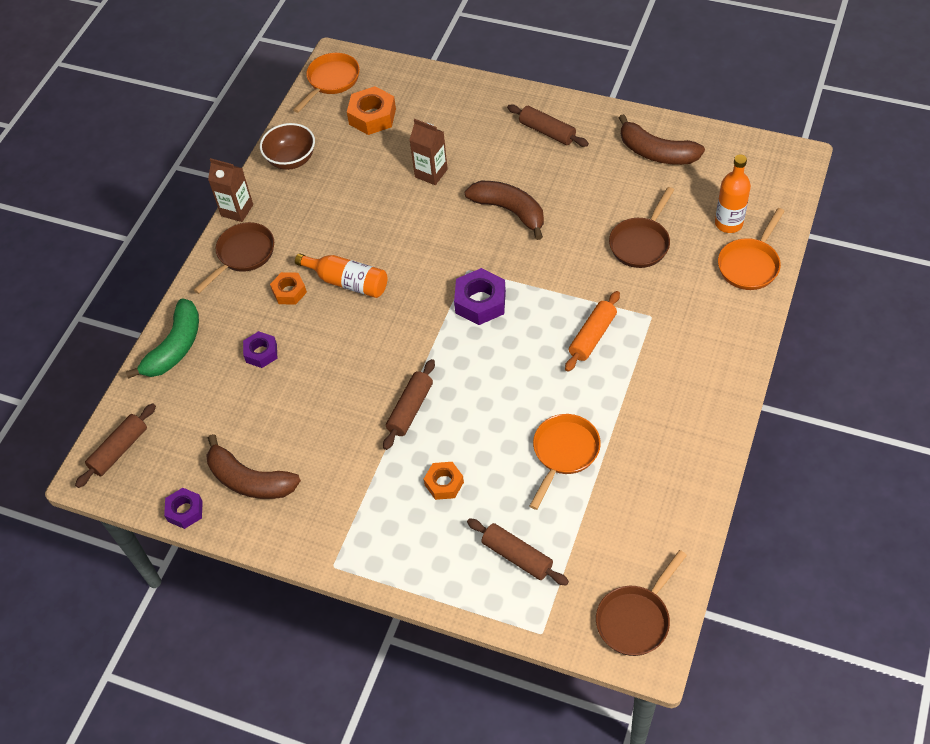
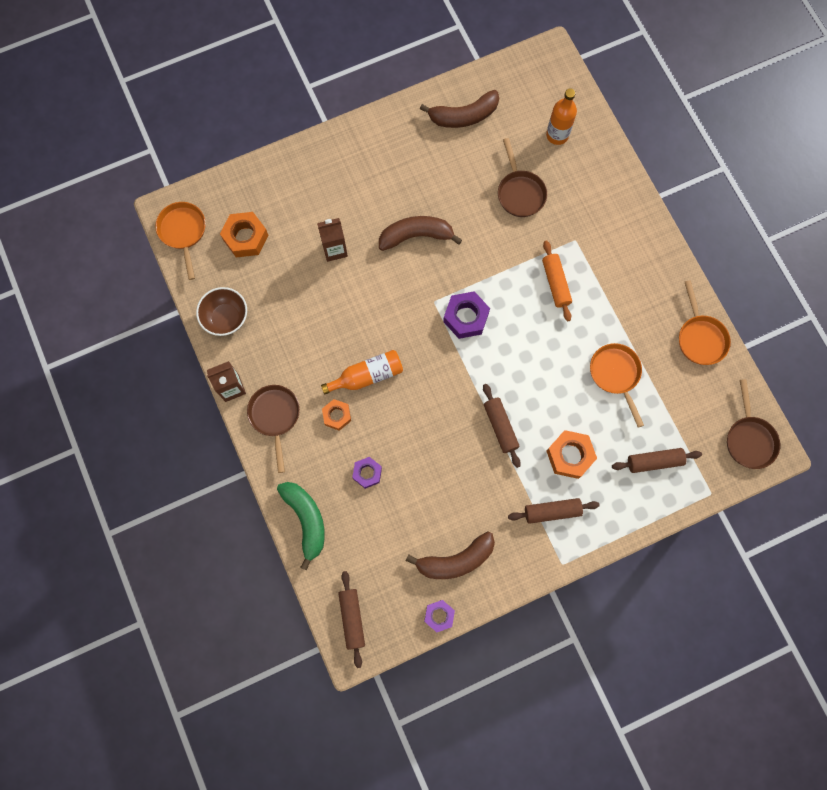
camera: 50 degrees left, 20 degrees up
orange nut [424,462,464,500] -> orange nut [547,430,597,479], size x1.57
brown rolling pin [507,104,589,147] -> brown rolling pin moved to [508,498,600,524]
orange pan [718,208,785,290] -> orange pan moved to [679,280,731,365]

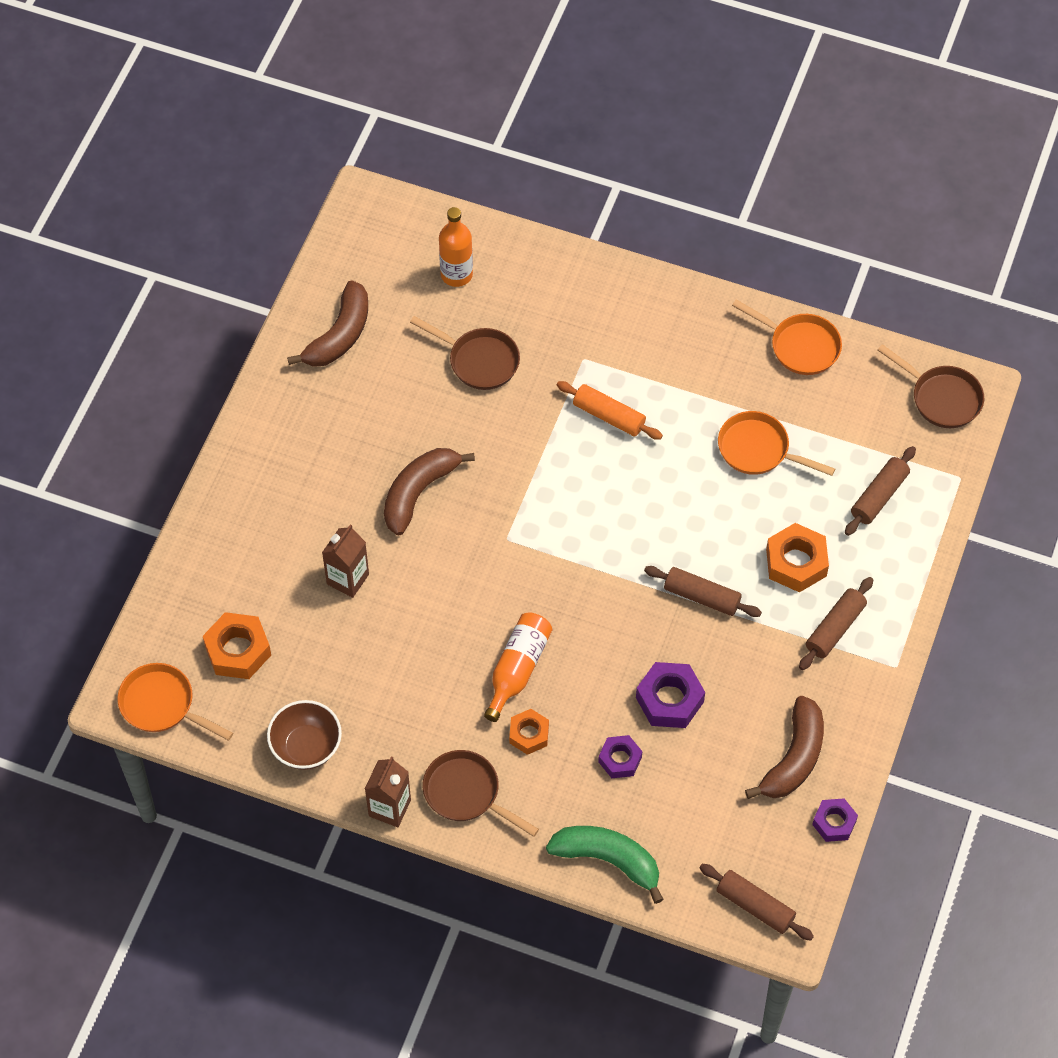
camera: 45 degrees left, 15 degrees down
purple nut [443,291,490,339] -> purple nut moved to [636,662,705,728]

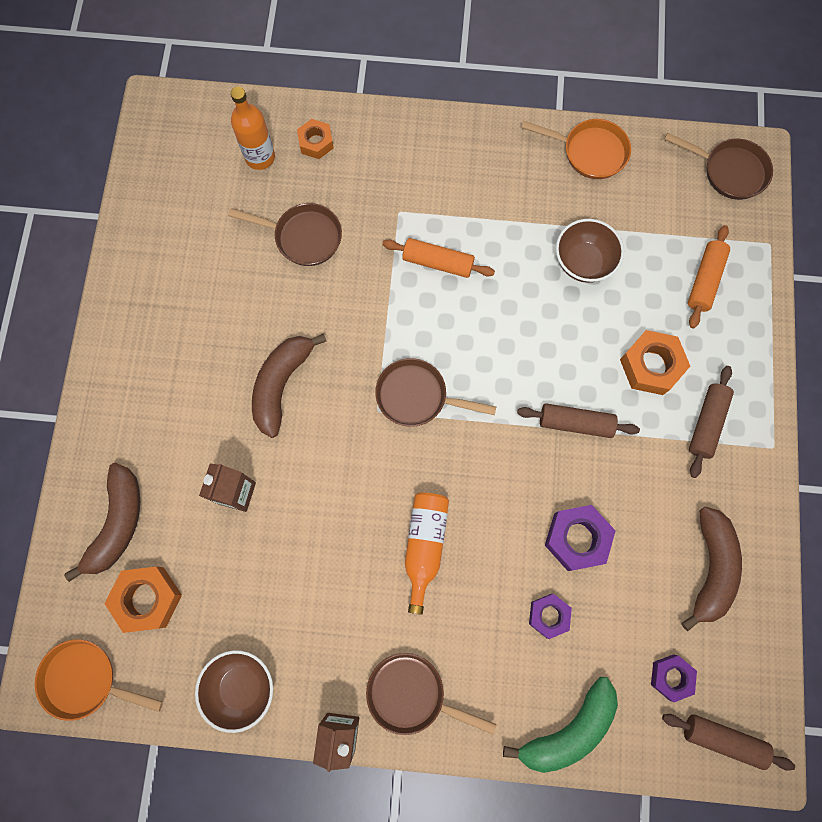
camera: 15 degrees left, 15 degrees up
brown banana [287,280,368,367] -> brown banana moved to [64,463,140,582]
orange nut [509,709,549,755] -> orange nut moved to [297,119,334,159]
green banana [546,826,664,904] -> green banana turned 135 degrees clockwise [503,677,618,773]
orange pan [718,411,835,476] -> brown bowl [556,219,624,283]
purple nut [812,798,858,842] -> purple nut moved to [651,654,697,702]
brown rolling pin [845,446,916,536] -> orange rolling pin [688,225,730,328]
none -> brown pan [375,358,496,427]

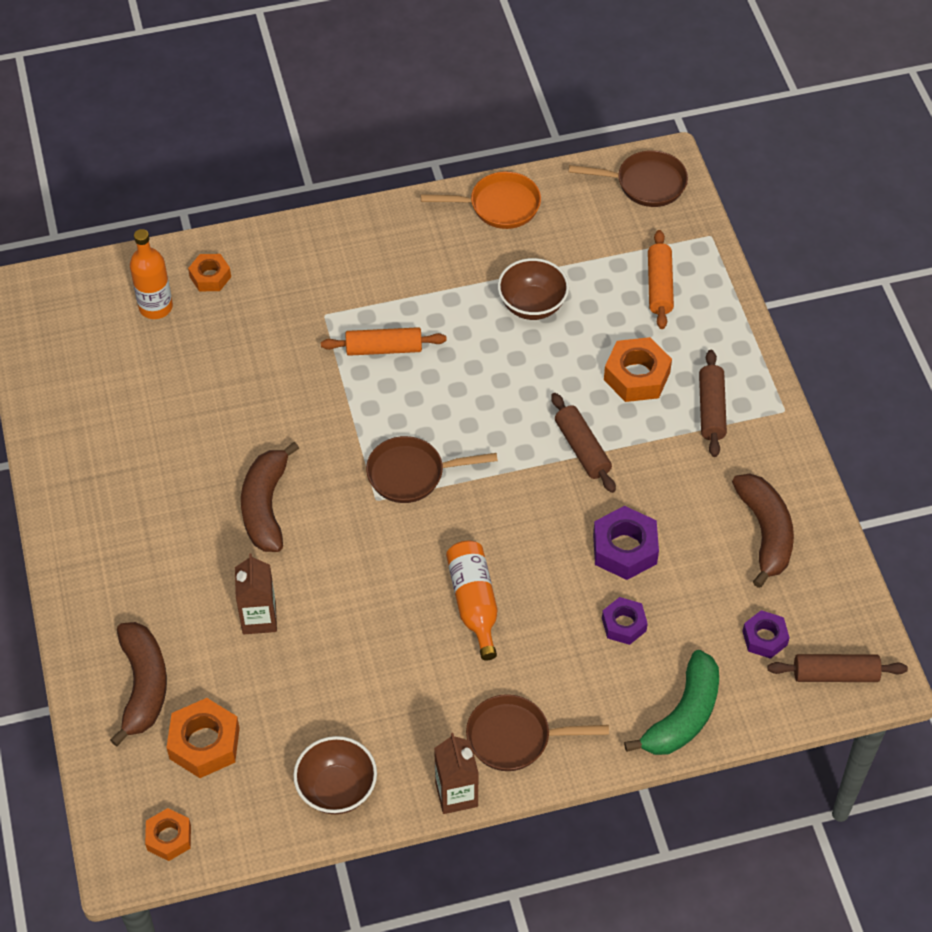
camera: 20 degrees left, 20 degrees down
orange pan [35,639,163,721] -> orange nut [145,808,191,861]
brown pan [228,203,342,266] -> none
brown rolling pin [517,403,640,438] -> brown rolling pin turned 75 degrees clockwise [551,393,616,493]

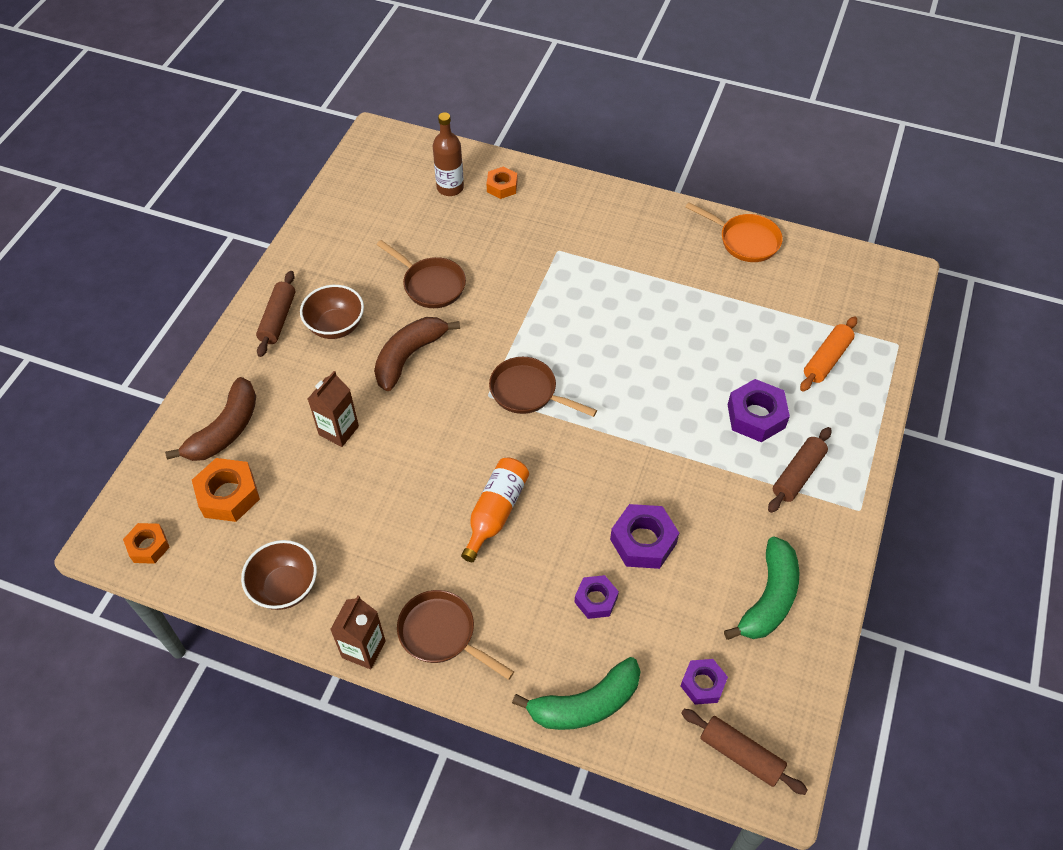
camera: 35 degrees right, 0 degrees up
orange bottle [130,229,173,319] -> brown bottle [433,112,464,196]
orange rolling pin [321,327,447,356] -> none
brown bowl [498,258,569,320] -> brown bowl moved to [300,285,364,339]
brown rolling pin [551,393,616,493] -> brown rolling pin moved to [256,271,295,357]
brown pan [569,150,688,207] -> brown pan moved to [376,240,466,308]
orange nut [604,337,672,402] -> purple nut [727,379,790,442]
brown banana [732,474,794,588] -> green banana [724,536,800,640]

